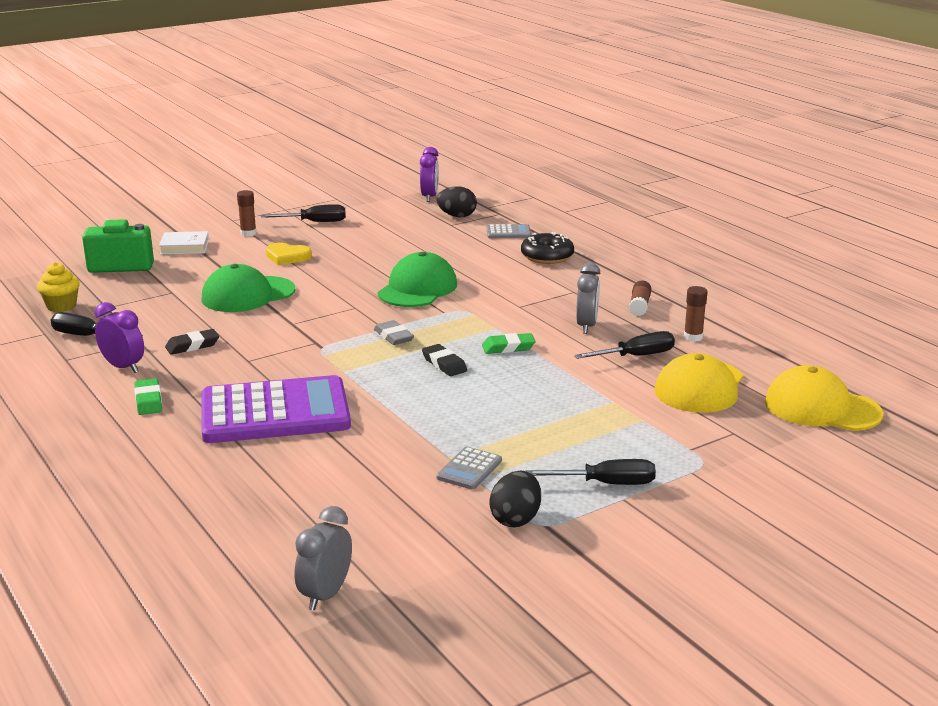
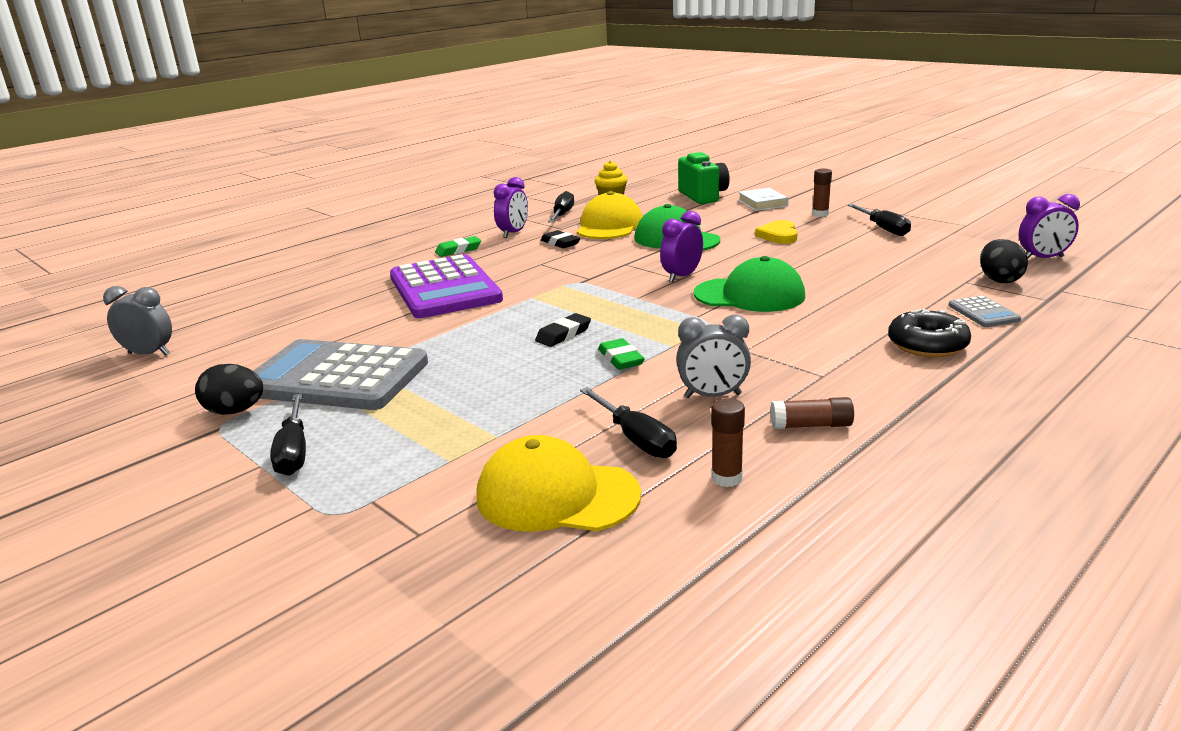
camera: 80 degrees right, 0 degrees up
grey eraser [374,320,414,345] -> none
grey calculator [436,447,502,490] -> grey calculator [253,339,428,410], size x2.44
yellow cap [765,365,883,431] -> yellow cap moved to [577,191,643,239]
none -> purple clock [660,211,703,282]

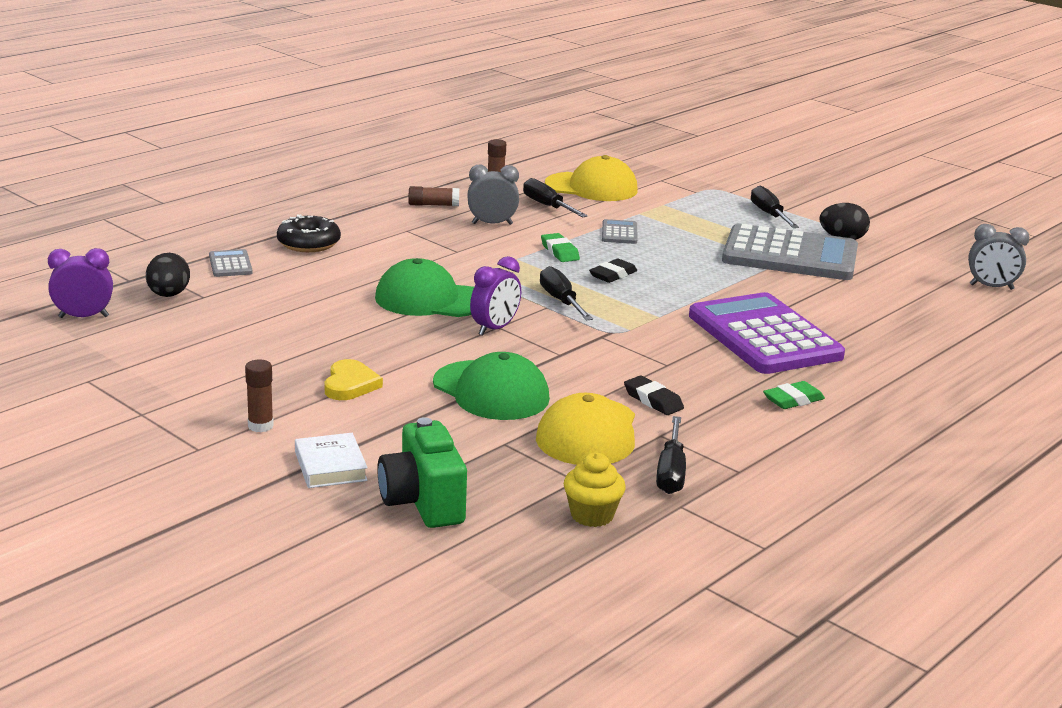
camera: 175 degrees right, 0 degrees up
purple clock [493,177,528,238] -> none
black screwdriver [848,204,911,236] -> black screwdriver moved to [540,266,593,321]
none -> grey calculator [602,219,637,244]

